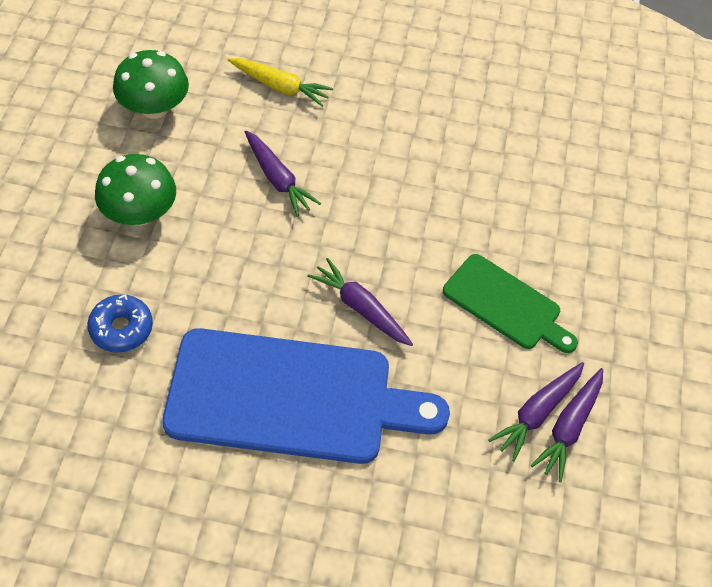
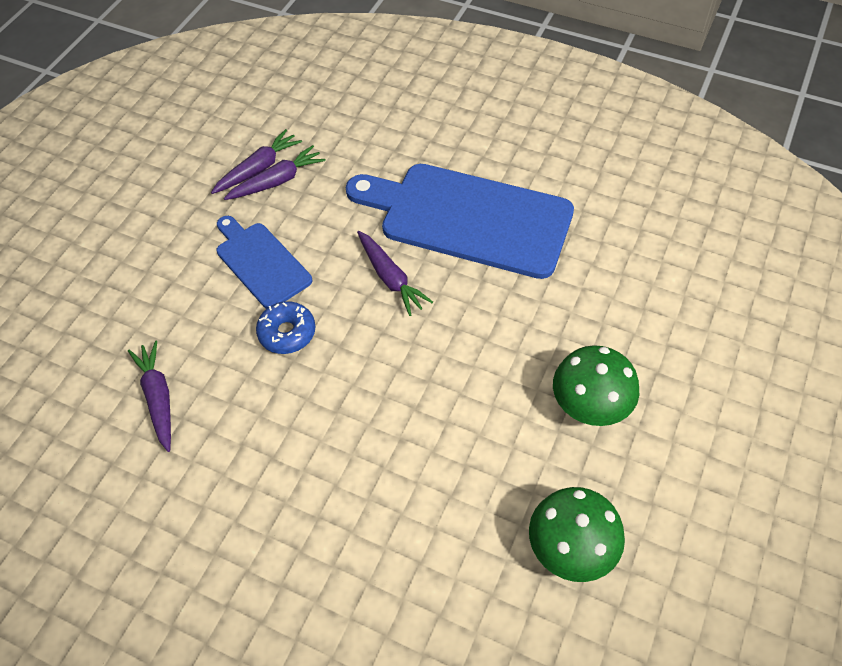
camera: 160 degrees left, 0 degrees up
blue donut [87,294,153,352] -> blue donut moved to [256,301,315,354]
yellow carrot [228,58,334,107] -> none
purple carrot [245,131,321,217] -> purple carrot moved to [128,341,171,452]
green cutting board [443,254,578,353] -> blue cutting board [217,216,312,309]

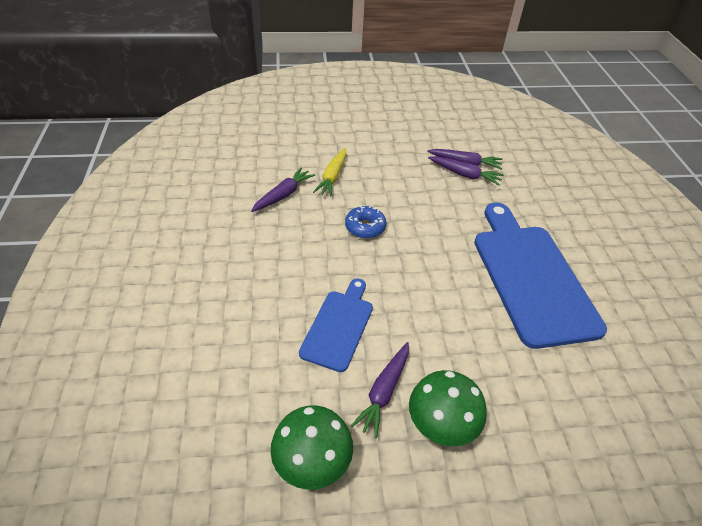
camera: 55 degrees right, 10 degrees down
blue cutting board [217,216,312,309] -> blue cutting board moved to [299,278,373,372]
purple carrot [357,231,433,316] -> purple carrot moved to [351,342,409,438]
none -> yellow carrot [313,148,347,197]

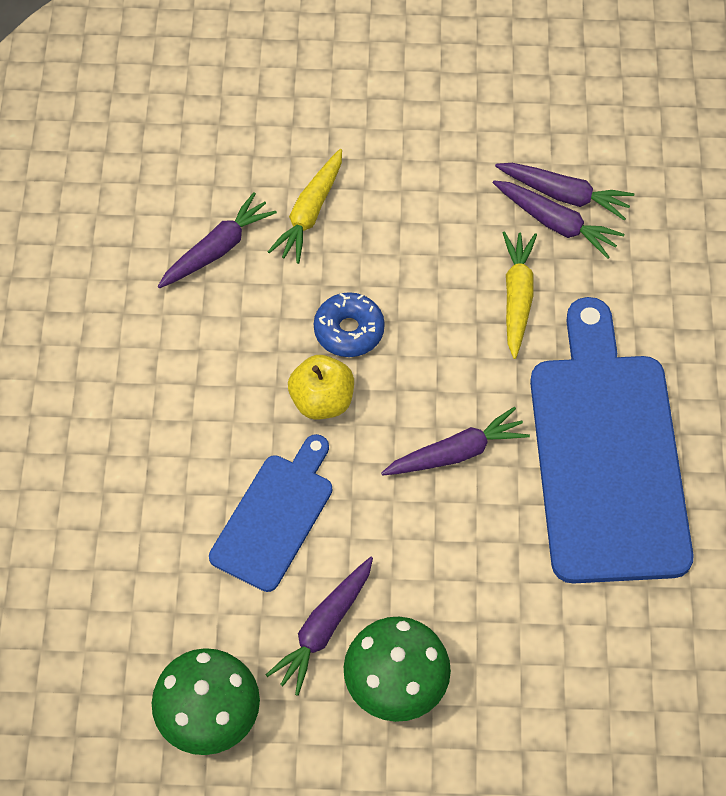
camera: 10 degrees right, 15 degrees up
none -> yellow apple [288,355,354,420]
none -> purple carrot [381,407,530,476]
none -> yellow carrot [503,232,537,359]

